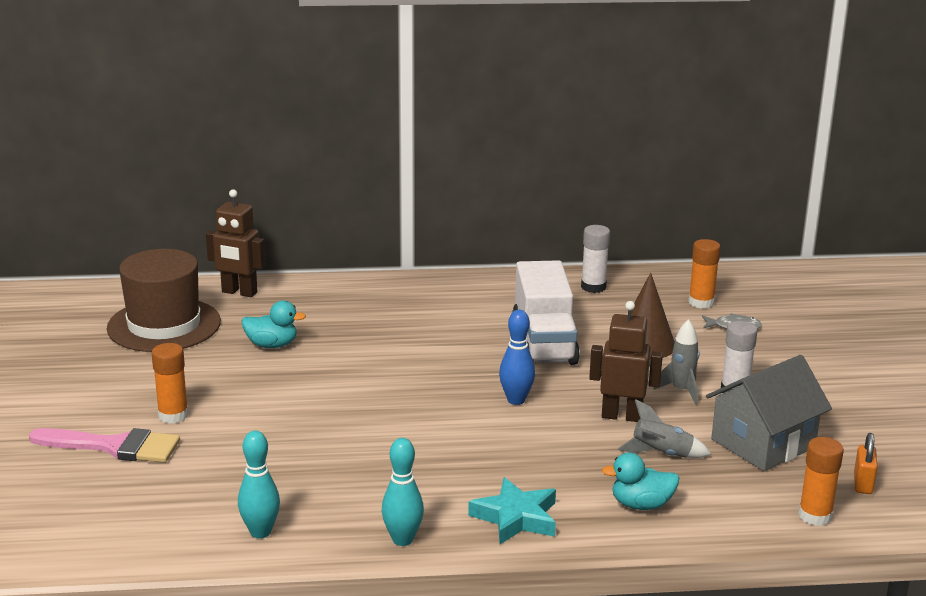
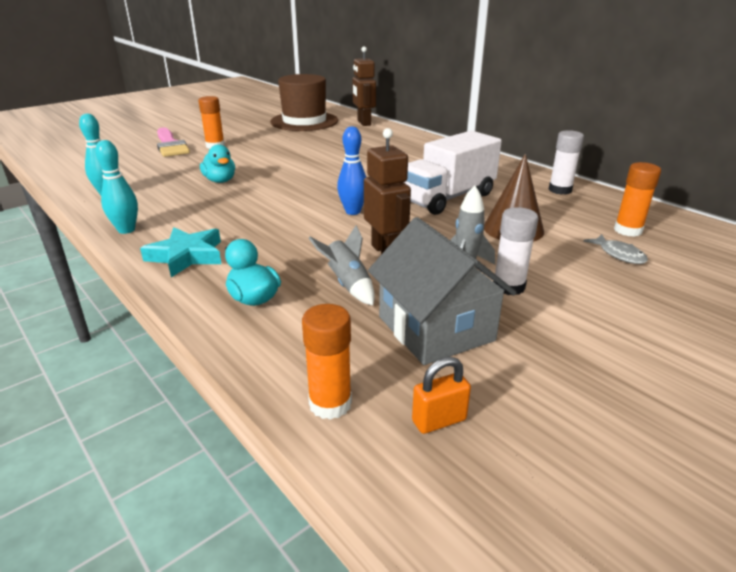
camera: 55 degrees right, 5 degrees up
turquoise duck [242,301,306,348] -> turquoise duck moved to [200,144,235,183]
grey house [706,355,832,471] -> grey house turned 45 degrees clockwise [368,217,517,365]

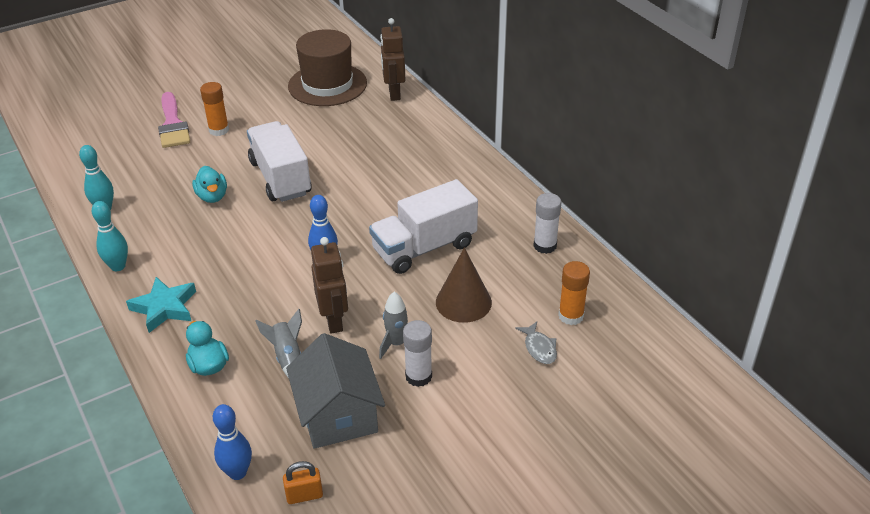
camera: 10 degrees right, 10 degrees up
orange glue stick [302,304,352,420] -> blue bowling pin [213,404,252,480]
none -> white truck [247,121,311,202]

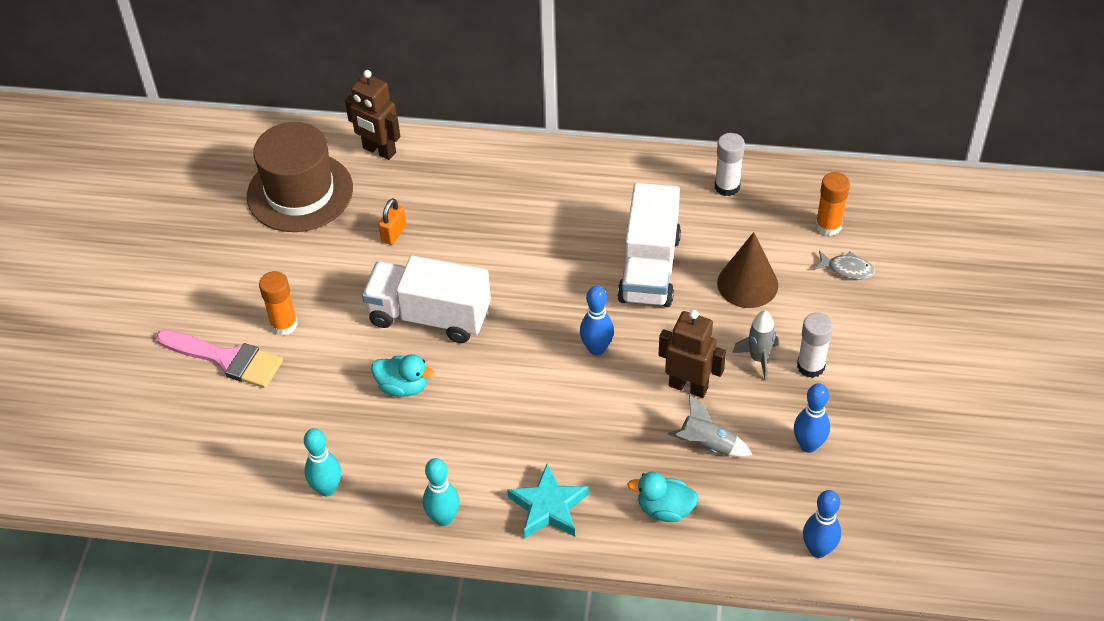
camera: 50 degrees left, 10 degrees up
orange padlock [283,461,323,504] -> orange padlock moved to [378,198,406,245]
grey house [286,333,385,449] -> blue bowling pin [794,383,830,453]

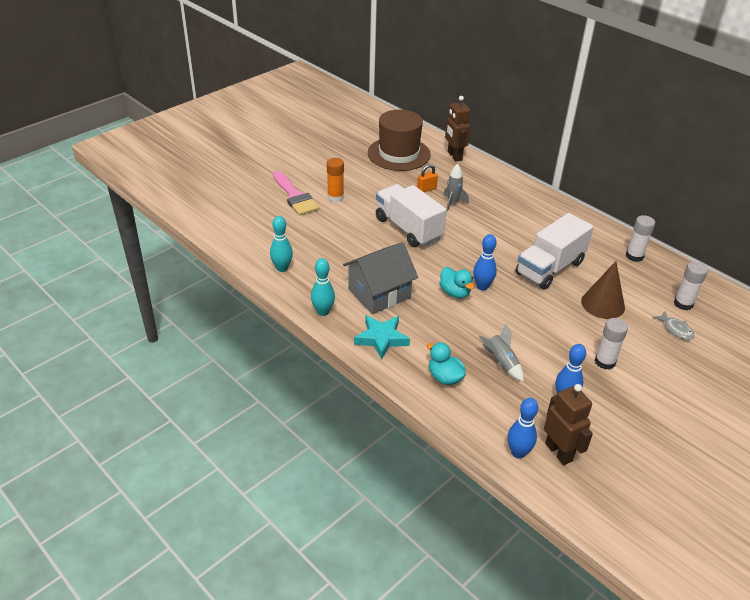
camera: 35 degrees right, 10 degrees down
turquoise duck [372,354,434,397] -> turquoise duck moved to [439,267,475,298]
brown robot [659,310,726,398] -> brown robot moved to [544,384,593,465]
grey rocket [732,310,779,381] -> grey rocket moved to [443,164,469,211]
orange glue stick [815,172,850,236] -> white glue stick [674,261,708,310]
none -> grey house [343,242,418,314]

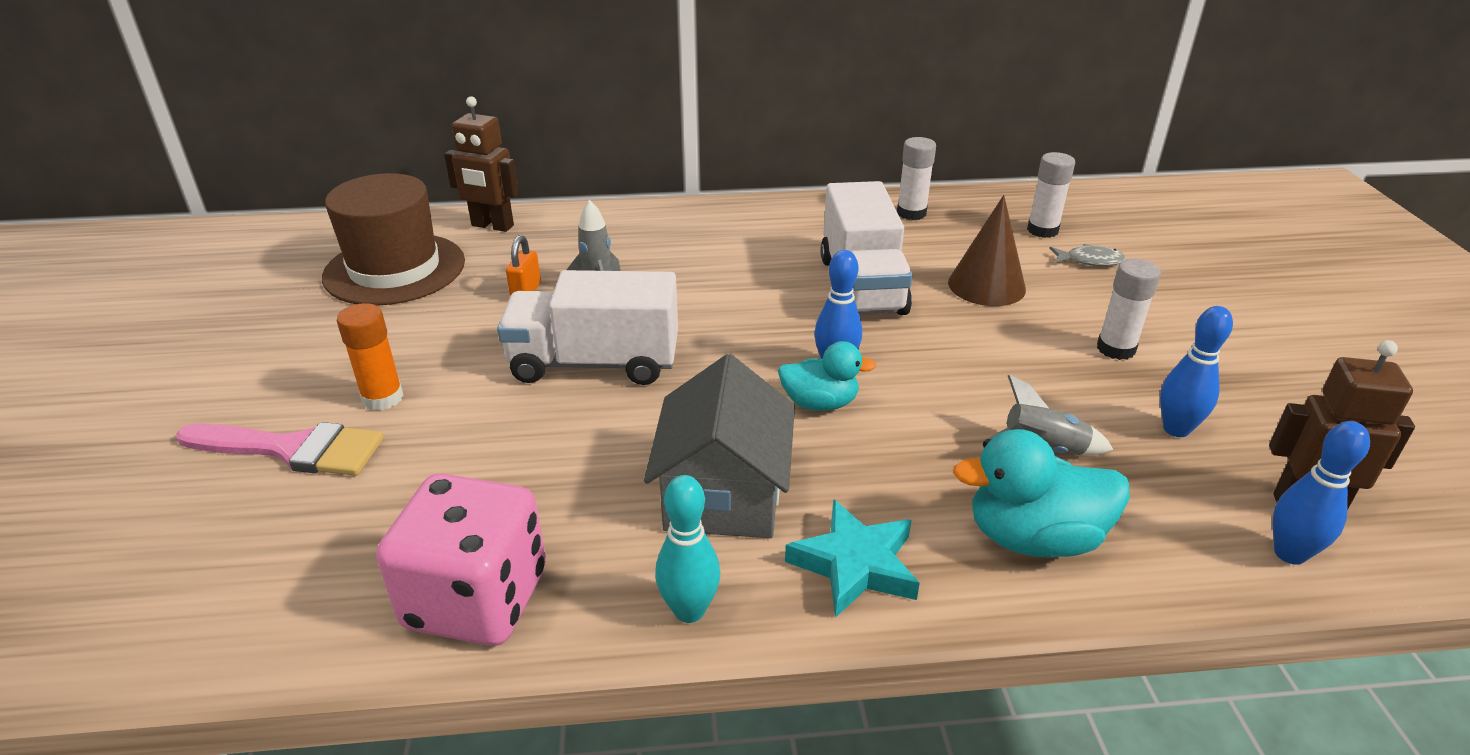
camera: 50 degrees left, 5 degrees down
turquoise bowling pin [270,216,293,272] -> pink dice [376,473,546,646]
turquoise duck [427,342,466,385] -> turquoise duck [953,429,1130,557], size x1.54

